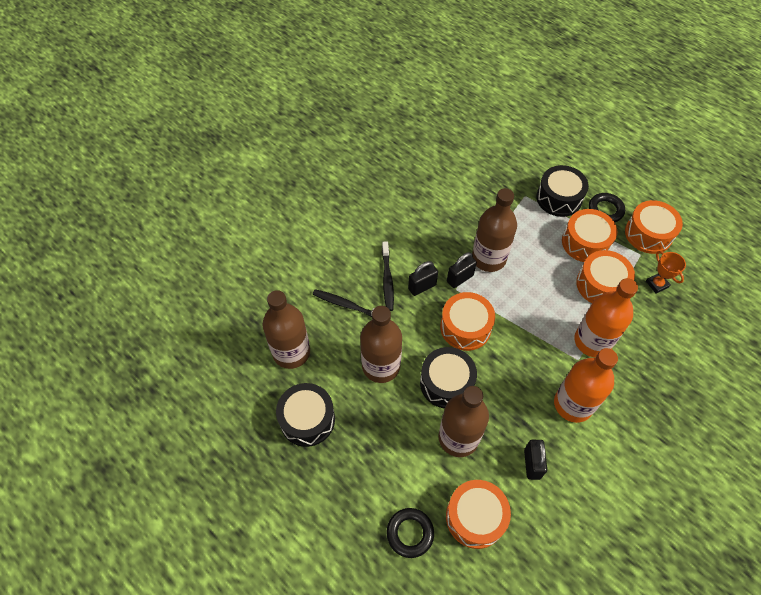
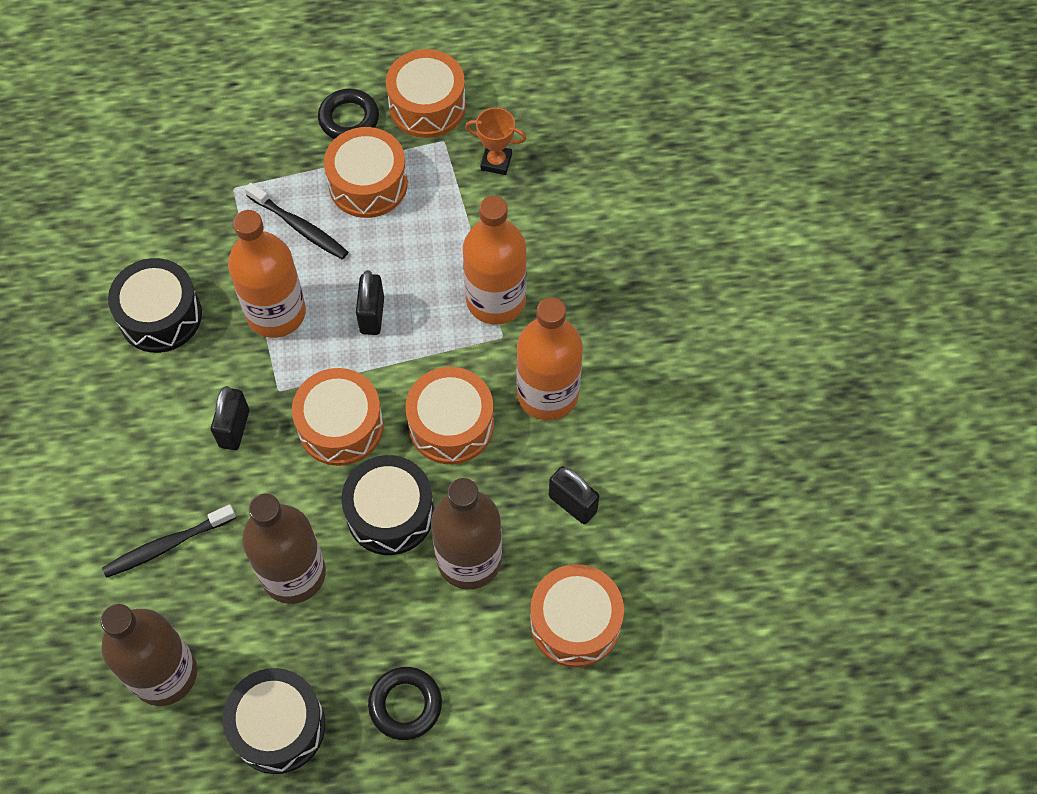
camera: 50 degrees left, 5 degrees up
black toothbrush [382,241,394,311] -> black toothbrush moved to [245,182,348,260]
black ring [386,508,434,558] -> black ring moved to [368,667,442,740]
black padlock [447,252,477,288] -> black padlock moved to [356,270,384,335]
brown bottle [472,188,517,272] -> orange bottle [228,210,306,338]
black drum [536,165,589,217] -> black drum moved to [108,258,202,353]
orange drum [576,250,635,303] -> orange drum moved to [405,367,494,464]

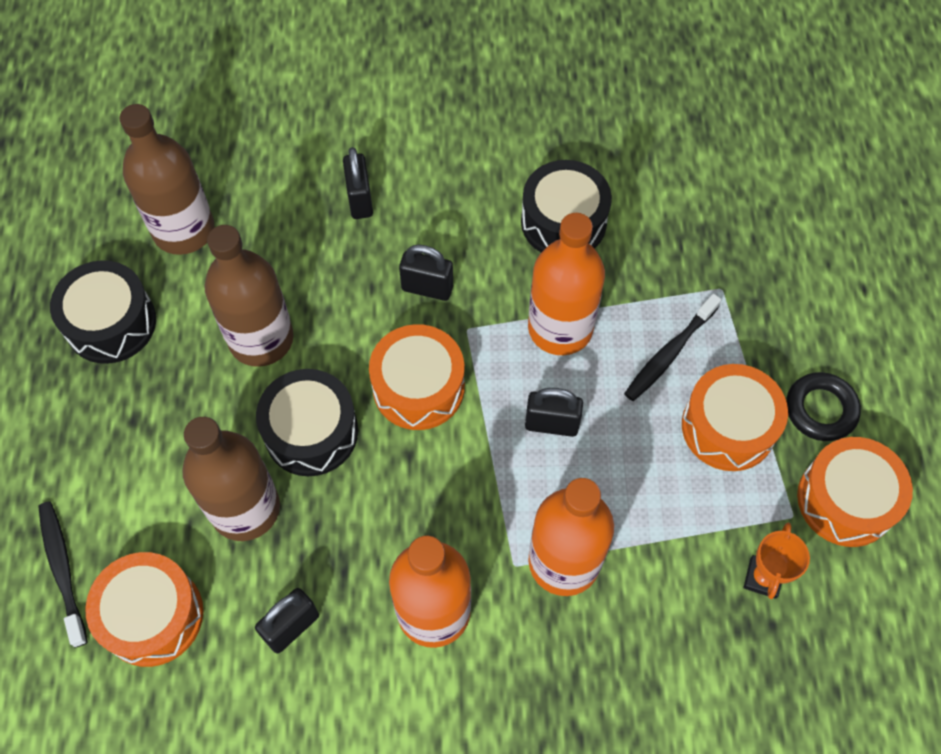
camera: 95 degrees right, 0 degrees up
black toothbrush [102,504,236,578] -> black toothbrush moved to [38,501,88,647]
black ring [368,667,442,740] -> none
orange drum [405,367,494,464] -> none
none -> black padlock [343,147,373,219]

